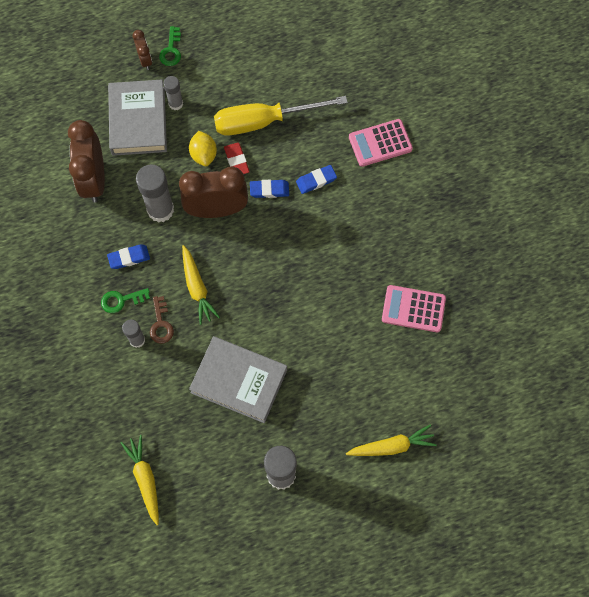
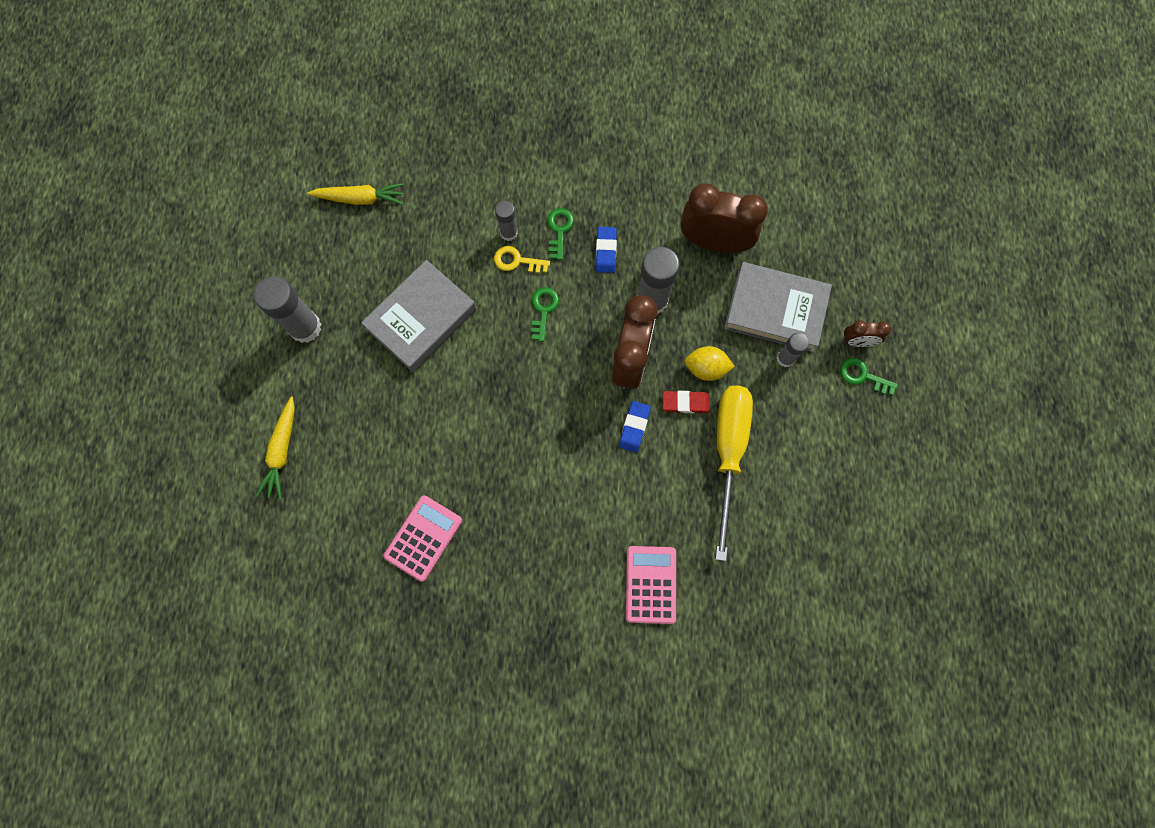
camera: 110 degrees right, 5 degrees up
brown key [150,296,174,344] -> yellow key [494,246,550,273]
yellow carrot [182,245,220,325] -> green key [531,287,559,342]
blue eraser [296,165,337,194] -> none

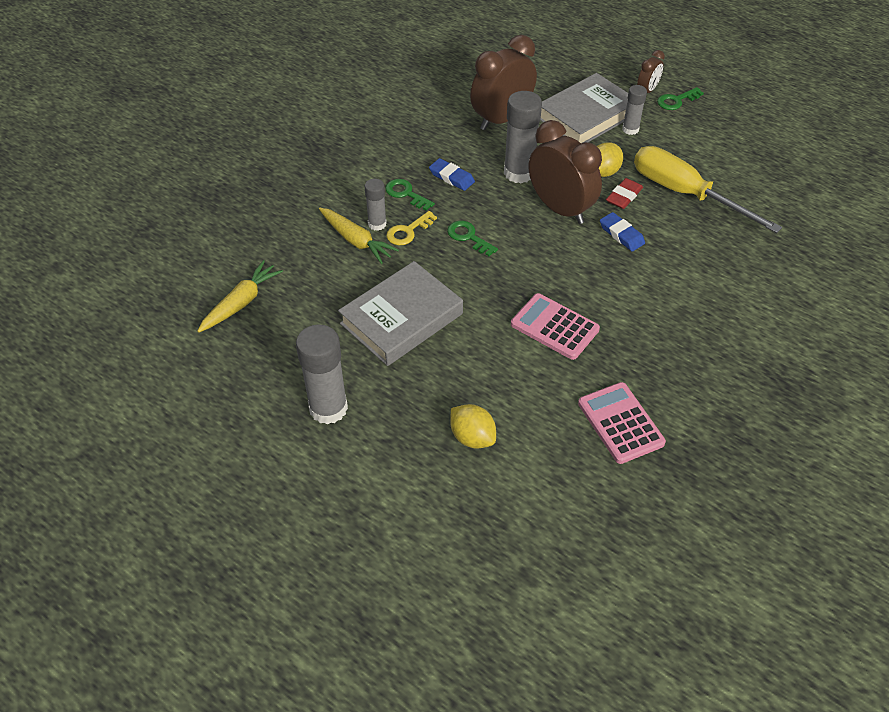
camera: 55 degrees left, 25 degrees down
yellow carrot [256,396,295,500] -> yellow carrot moved to [319,208,399,264]
grey book [361,260,476,372] -> grey book turned 60 degrees clockwise [338,261,463,366]
pink calculator [626,546,676,624] -> pink calculator moved to [511,293,600,360]
none -> yellow lemon [450,404,496,448]

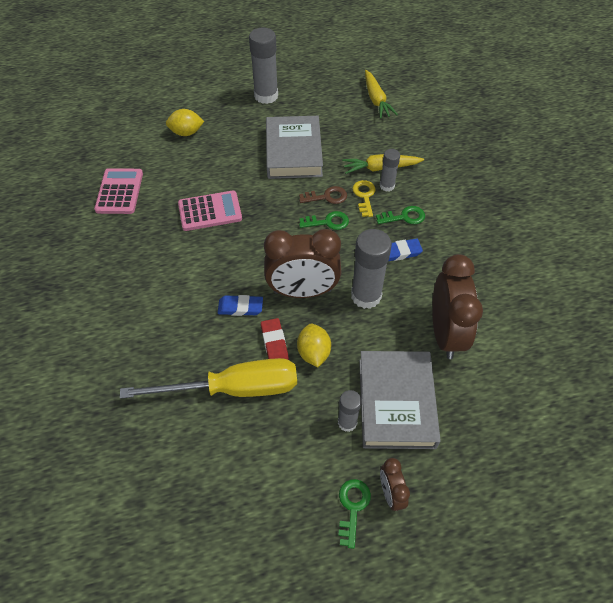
camera: 130 degrees right, 5 degrees up
pink calculator [578,382,666,464] -> pink calculator turned 105 degrees counterclockwise [94,168,143,214]
none -> brown key [299,186,347,204]

